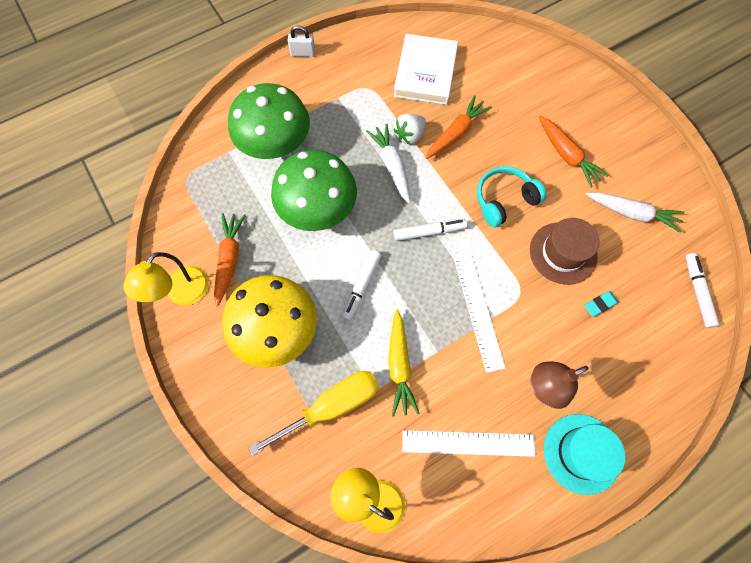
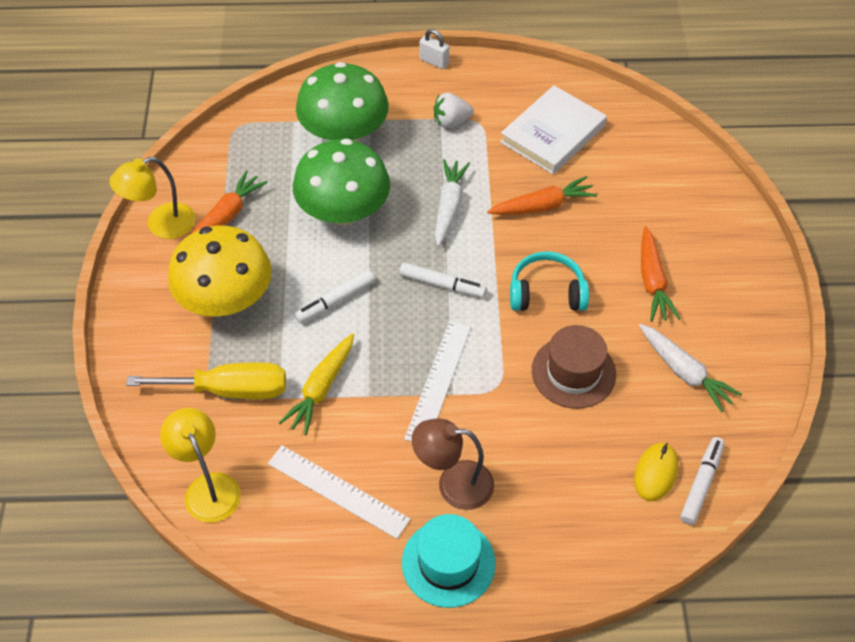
camera: 30 degrees right, 15 degrees down
white strawberry [393,114,426,144] -> white strawberry moved to [434,93,474,128]
turquoise eraser [584,291,618,317] -> none
none -> yellow mouse [634,443,678,501]

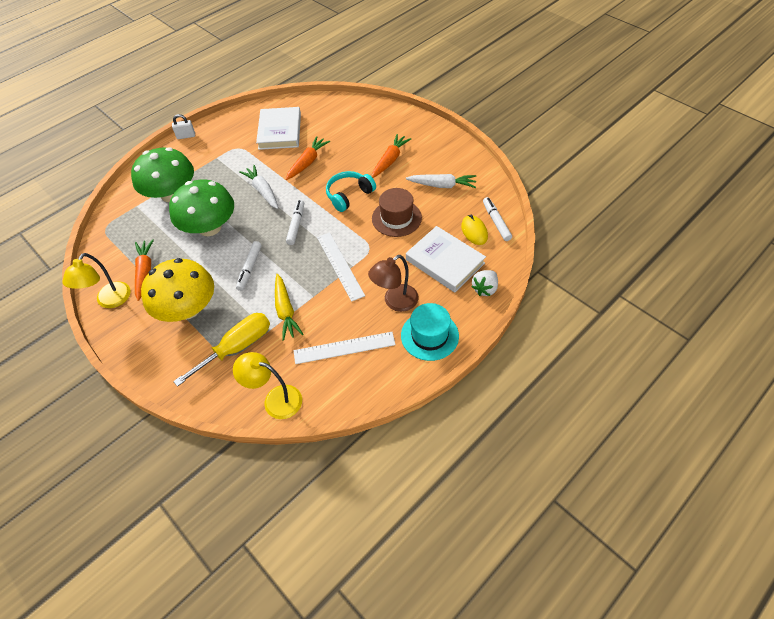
camera: 40 degrees left, 0 degrees up
white marker [399,262,487,298] -> white marker turned 60 degrees counterclockwise [286,200,304,245]
white strawberry [434,93,474,128] -> white strawberry moved to [471,270,498,296]
orange carrot [641,226,680,322] -> orange carrot turned 105 degrees counterclockwise [372,134,411,178]
none -> white book [406,226,486,292]

